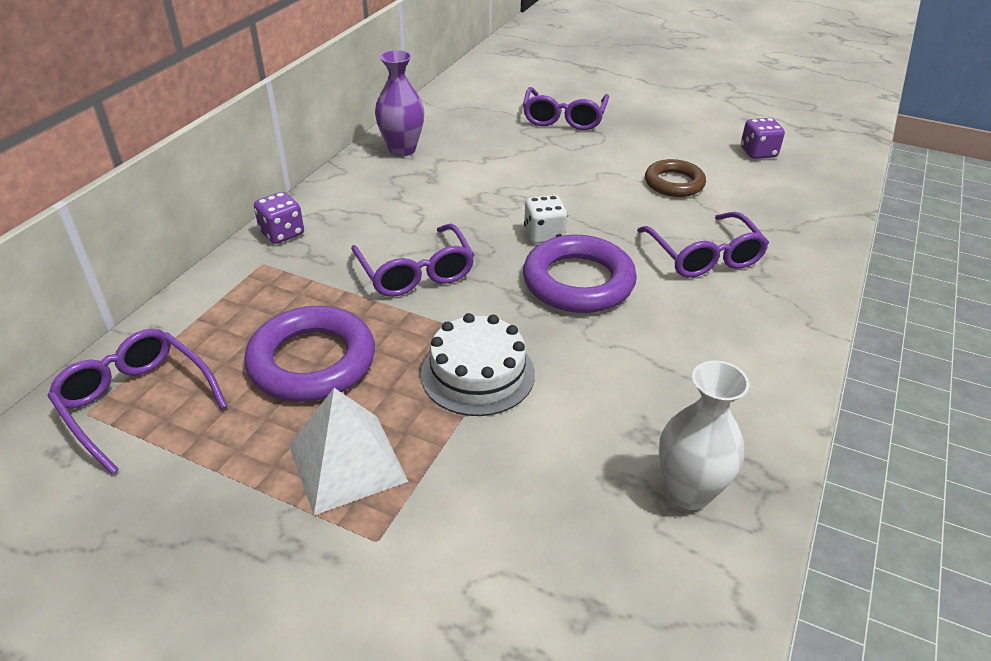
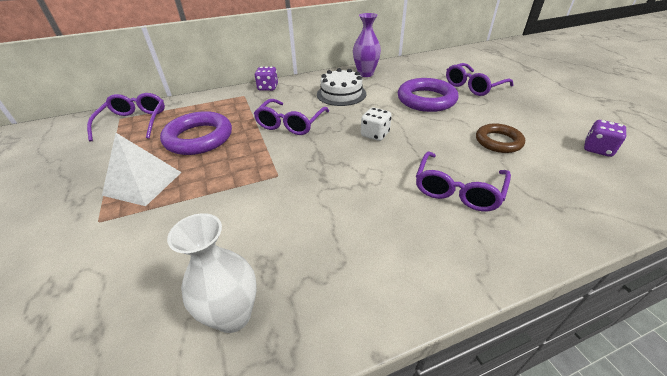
camera: 45 degrees right, 0 degrees up
white cake [421,313,535,416] -> white cake moved to [317,68,366,106]
purple ring [523,235,637,313] -> purple ring moved to [398,78,458,112]

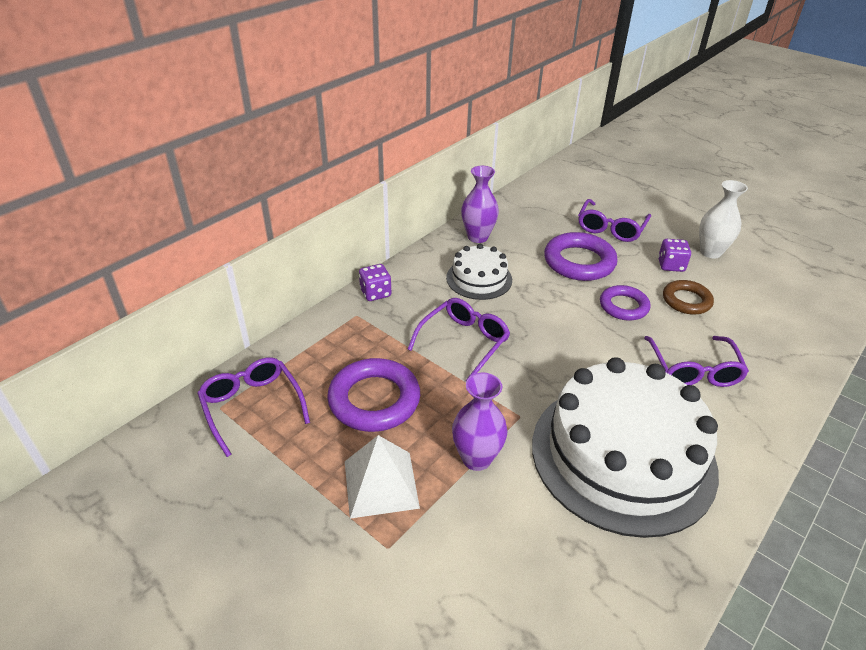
camera: 30 degrees left, 0 degrees up
white vase [167,213,257,333] -> white vase moved to [699,180,748,258]
purple glasses [254,99,329,135] -> purple glasses turned 135 degrees counterclockwise [407,298,510,381]
white dice [361,107,391,141] -> none
purple dice [584,120,626,157] -> purple dice moved to [658,239,691,272]
none -> purple vase [452,373,507,471]
none -> white cake [532,357,719,538]
none -> purple ring [600,285,651,321]

